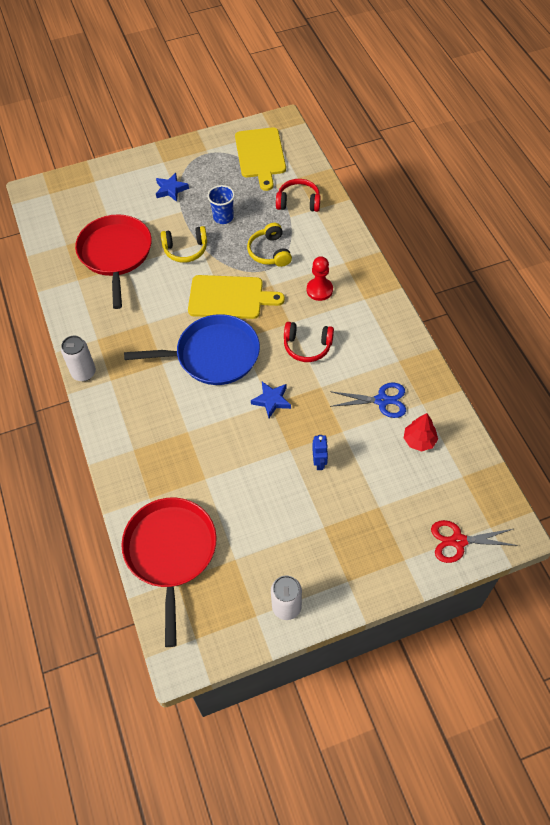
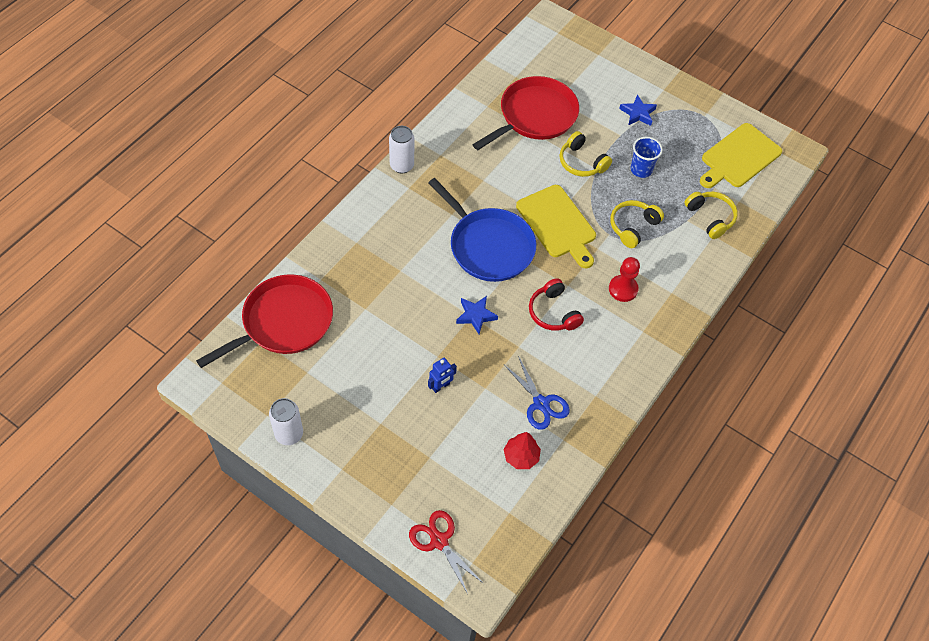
camera: 50 degrees right, 0 degrees up
red headphones [276,179,320,212] -> yellow headphones [684,192,738,239]

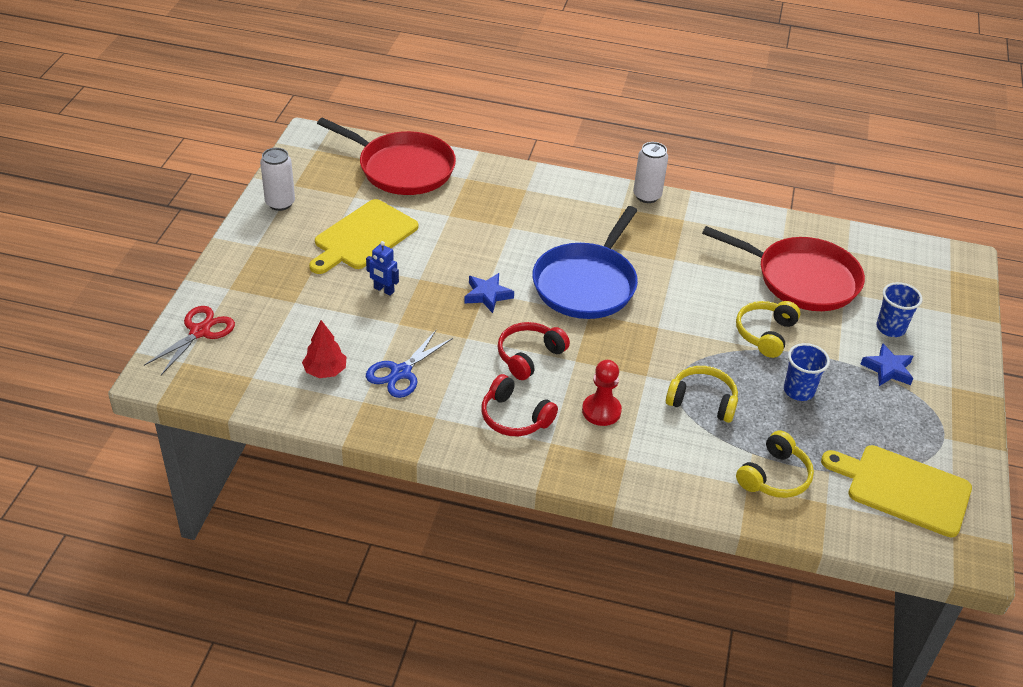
camera: 70 degrees right, 15 degrees down
yellow cutting board [516,185,596,269] -> yellow cutting board moved to [309,199,418,274]
none -> red headphones [481,374,558,436]
none -> blue cup [876,282,923,337]

